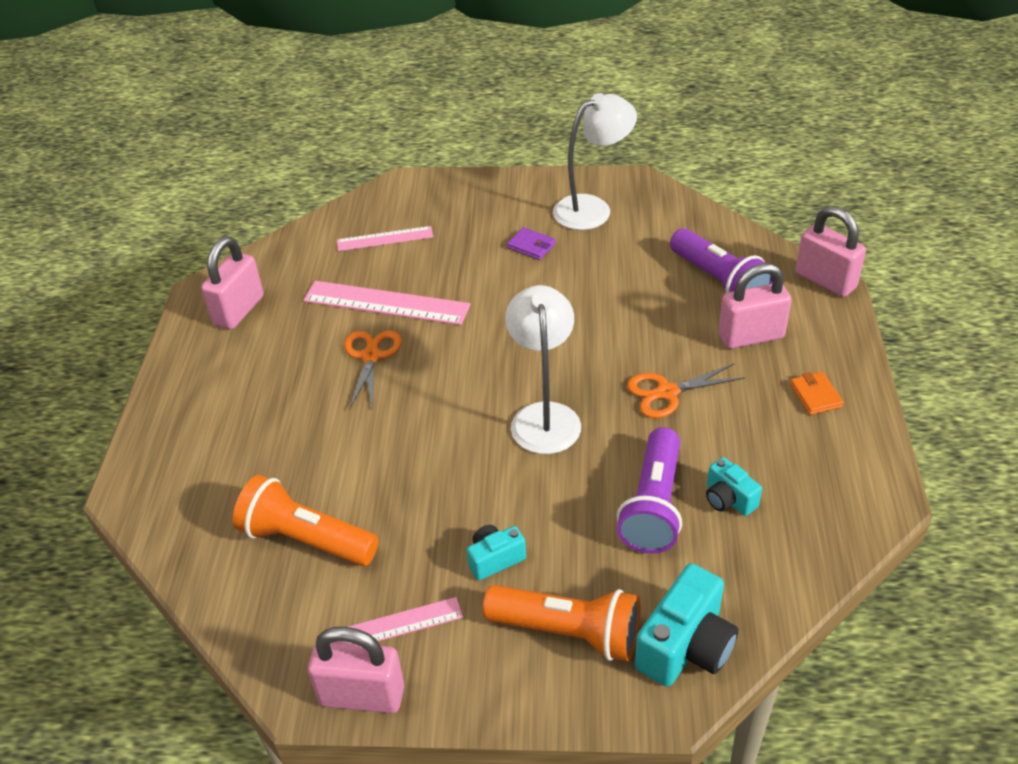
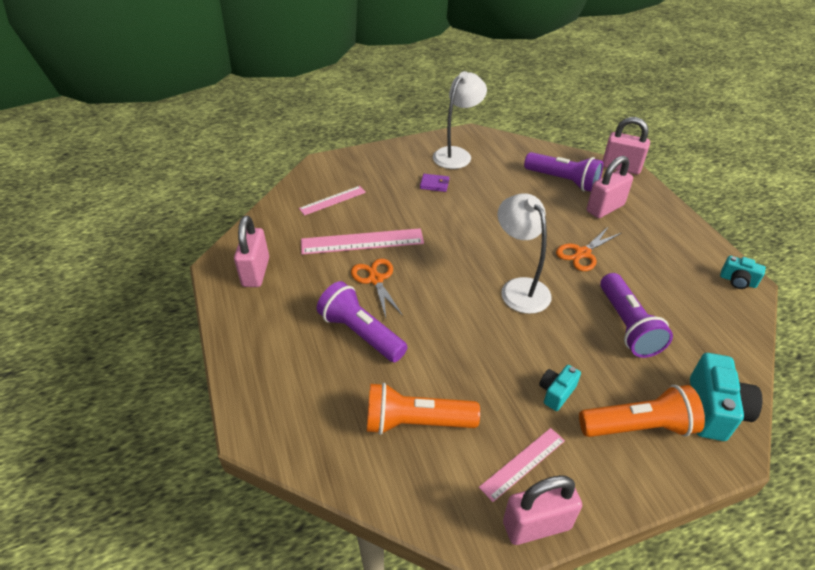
camera: 25 degrees left, 0 degrees up
turquoise camera [706,457,762,516] -> turquoise camera moved to [720,256,766,289]
orange wallet [790,372,844,415] -> none
none -> purple flashlight [317,281,408,362]

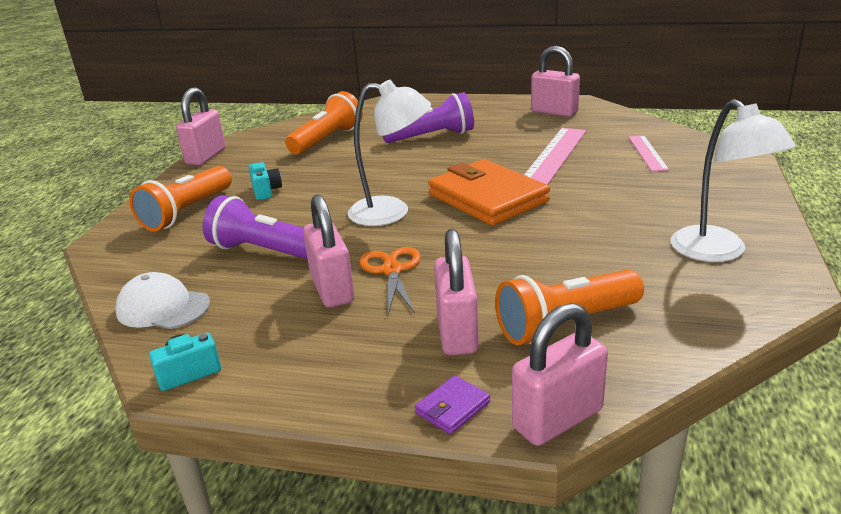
camera: 125 degrees right, 15 degrees down
orange scissors [351,259,403,318] -> none
purple wallet [420,174,449,192] -> purple wallet moved to [415,375,490,434]
pink ruler [479,428,565,502] -> none
purple flashlight [524,152,603,192] -> orange flashlight [495,270,644,345]
turquoise camera [690,353,762,441] -> none
none -> white cap [115,272,210,329]
none -> pink padlock [303,194,354,308]
none -> orange wallet [428,159,550,226]

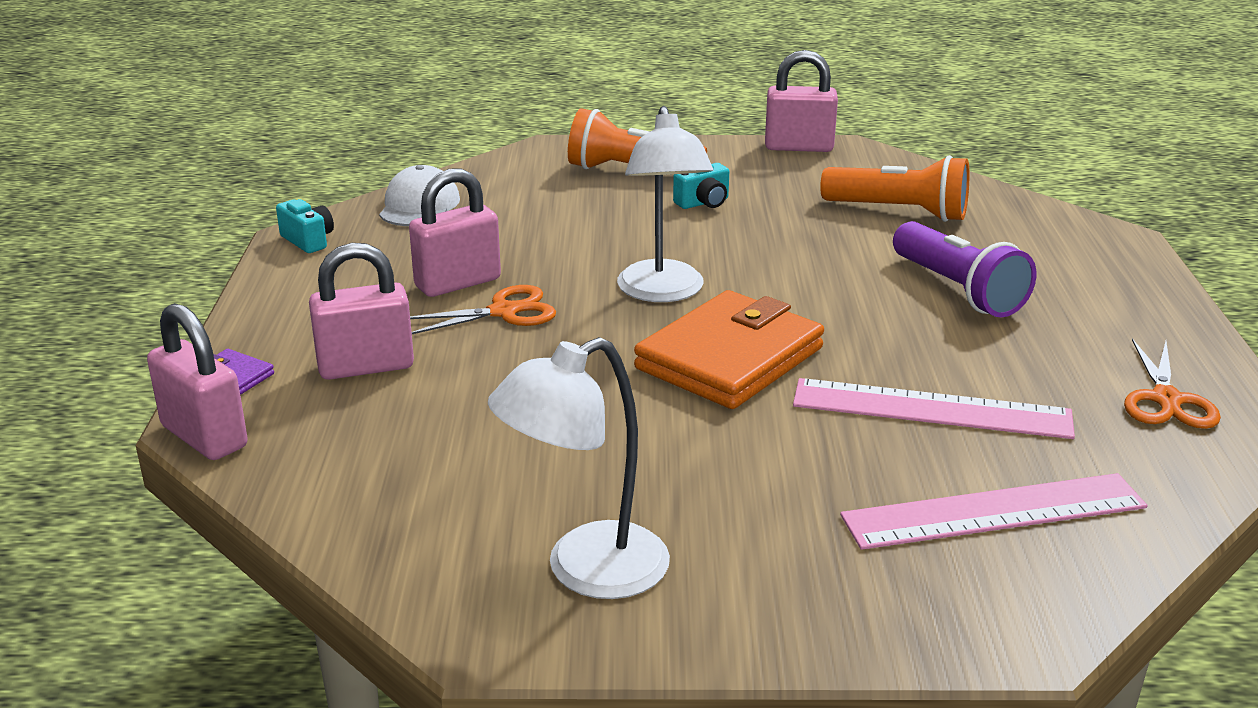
camera: 75 degrees right, 0 degrees up
purple flashlight [202,195,308,259] -> none
orange flashlight [495,270,644,345] -> none
pink padlock [531,46,580,117] -> orange scissors [1124,339,1221,429]
pink ruler [629,135,669,171] -> pink ruler [840,473,1147,550], size x1.63

